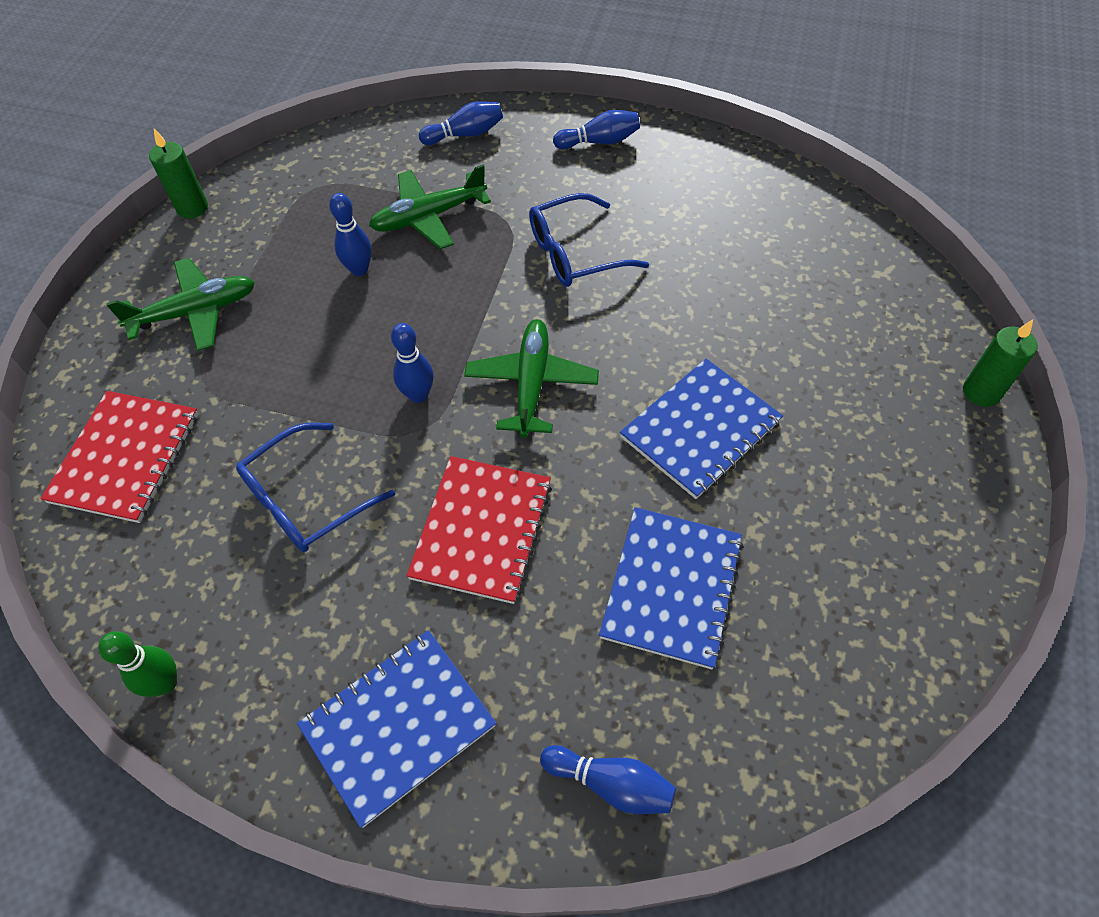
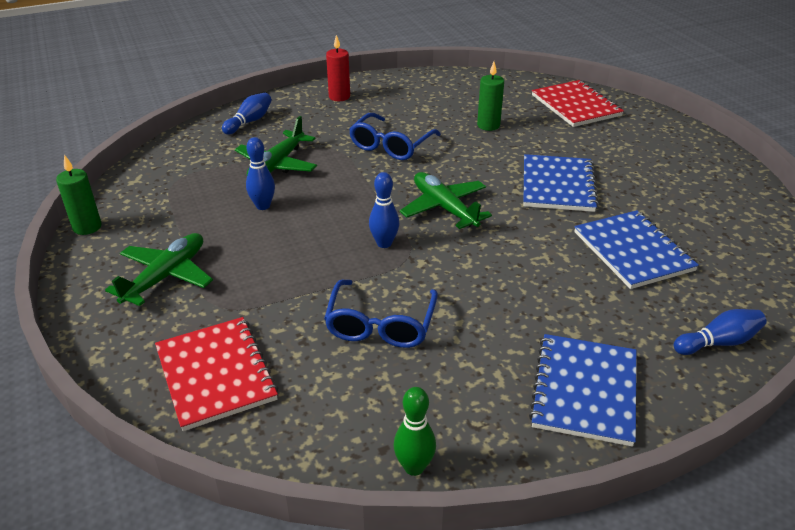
camera: 40 degrees left, 20 degrees down
red notebook [406,456,552,604] -> red notebook moved to [532,80,624,127]
blue bowling pin [553,110,640,149] -> red candle [326,35,350,101]
green candle [963,319,1038,407] -> green candle moved to [477,62,504,131]

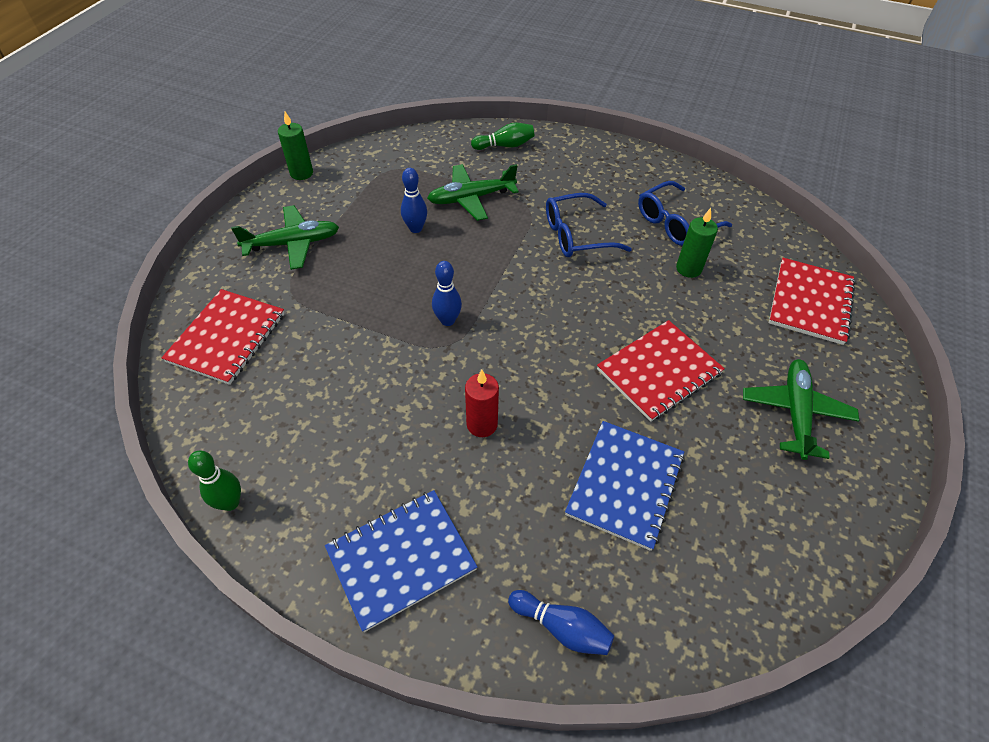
camera: 45 degrees right, 15 degrees up
blue bowling pin [222,93,272,135] -> green bowling pin [471,123,534,150]
blue glasses [324,280,438,348] -> blue glasses moved to [638,181,732,246]
red candle [326,35,350,101] -> red candle moved to [465,370,499,437]
green plane [400,172,492,229] -> green plane moved to [743,359,859,460]
blue notebook [524,154,599,212] -> red notebook [597,320,725,422]

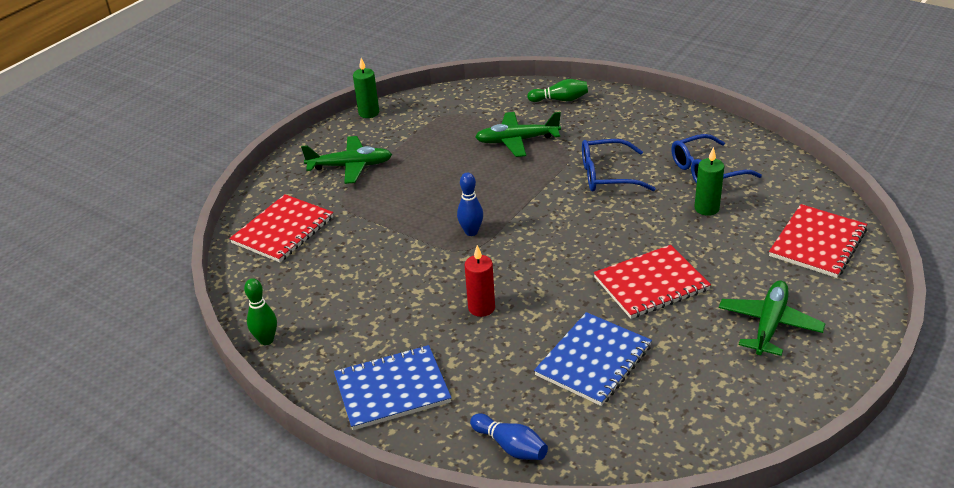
camera: 15 degrees right, 15 degrees down
blue bowling pin [401,168,427,233] -> none

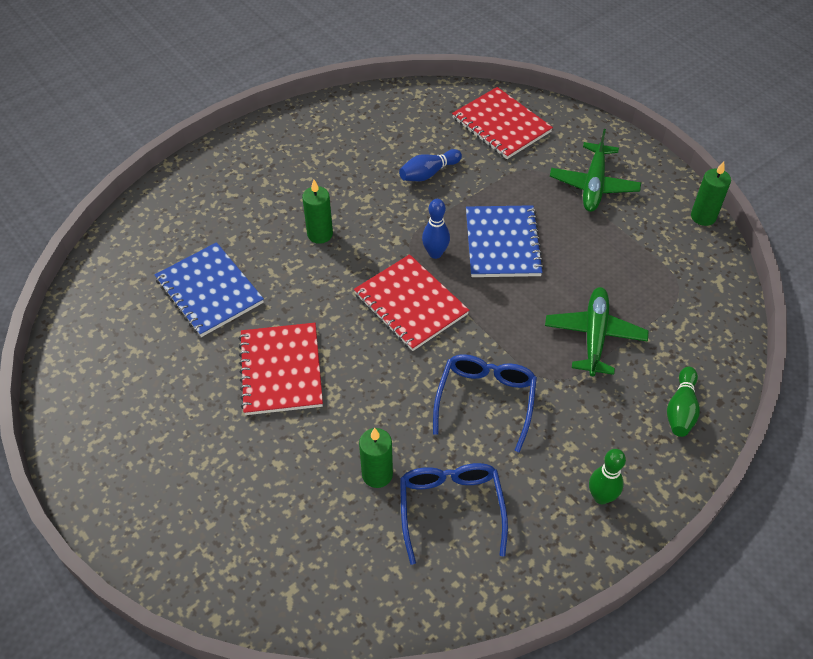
camera: 105 degrees right, 15 degrees up
green bowling pin [244,278,277,345] -> green bowling pin moved to [589,449,626,504]
blue notebook [334,345,452,430] -> blue notebook moved to [466,205,544,277]
red candle [465,245,495,317] -> green candle [302,180,333,244]
blue bowling pin [470,413,548,460] -> blue bowling pin moved to [399,149,462,181]
green plane [719,280,826,356] -> none
red notebook [769,204,867,278] -> red notebook moved to [354,254,469,351]

